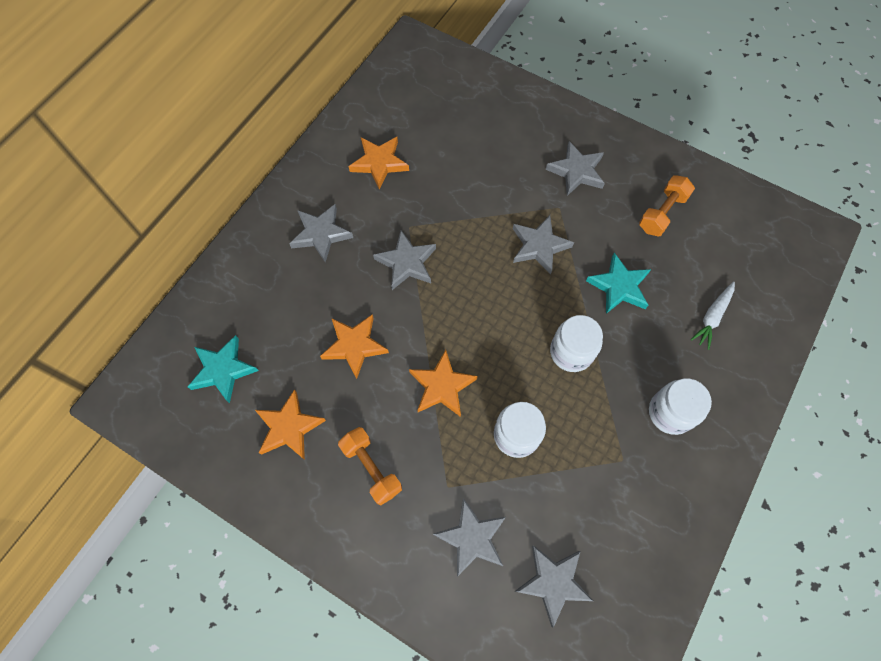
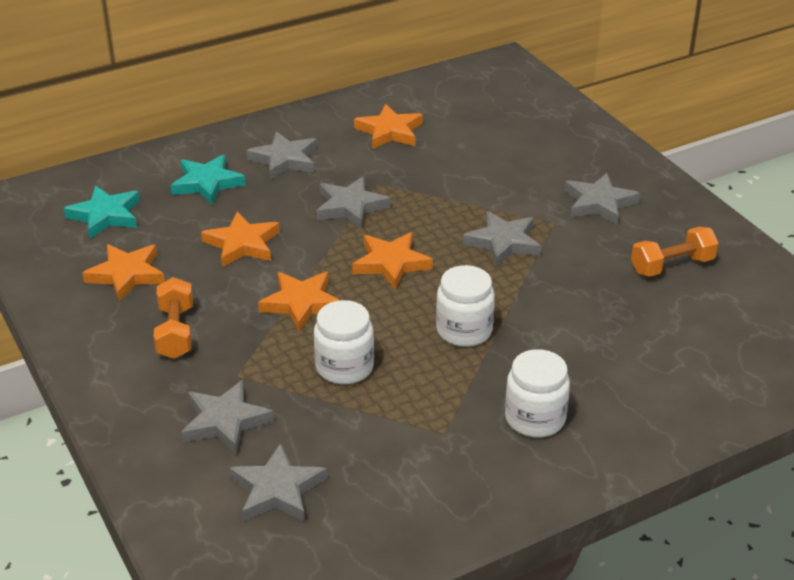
camera: 30 degrees right, 30 degrees down
turquoise star [586,253,651,314] -> turquoise star moved to [171,154,246,205]
white carrot [691,281,735,350] -> none
none -> orange star [352,232,433,290]

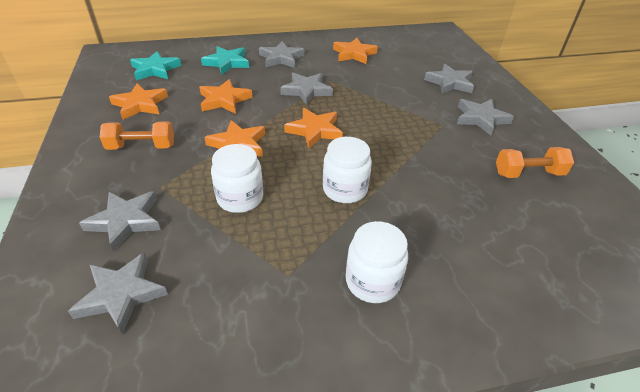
camera: 15 degrees right, 5 degrees up
orange dumbbell [153,277,193,359] -> orange dumbbell turned 75 degrees clockwise [100,121,174,150]
grey star [463,211,541,267] -> grey star moved to [424,64,474,94]

